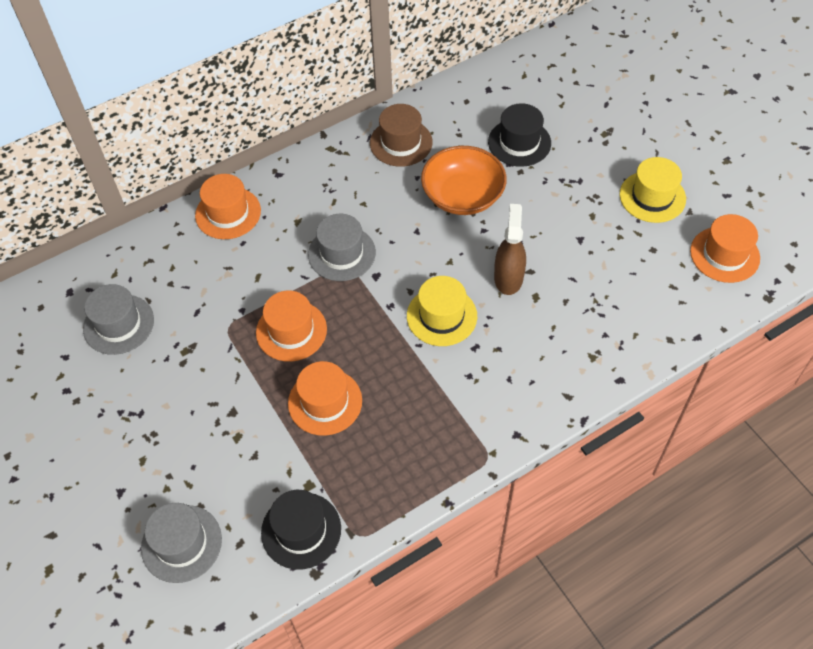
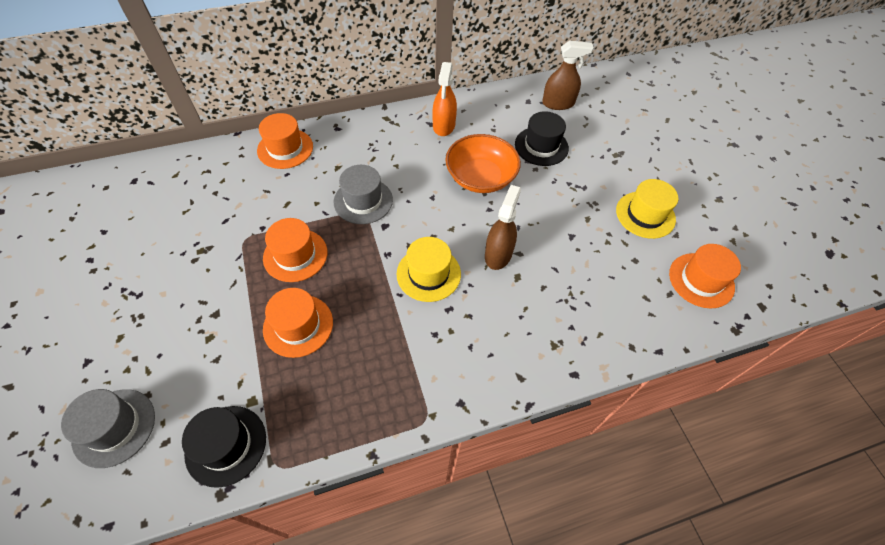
camera: 10 degrees right, 0 degrees up
grey hat [83,284,154,355] -> none
brown hat [370,104,433,167] -> orange spray bottle [432,62,457,136]
none -> brown spray bottle [542,40,594,110]

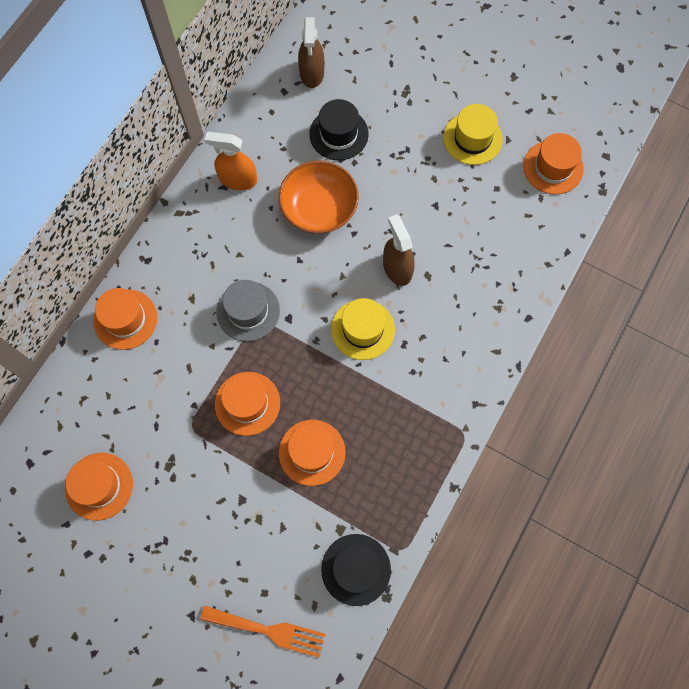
camera: 40 degrees left, 15 degrees up
grey hat [61,389,155,468] -> orange fork [200,606,325,658]
orange spray bottle [432,62,457,136] -> orange spray bottle turned 135 degrees clockwise [205,132,257,190]
brown spray bottle [542,40,594,110] -> brown spray bottle turned 135 degrees clockwise [298,17,324,88]
none -> orange hat [65,453,133,521]

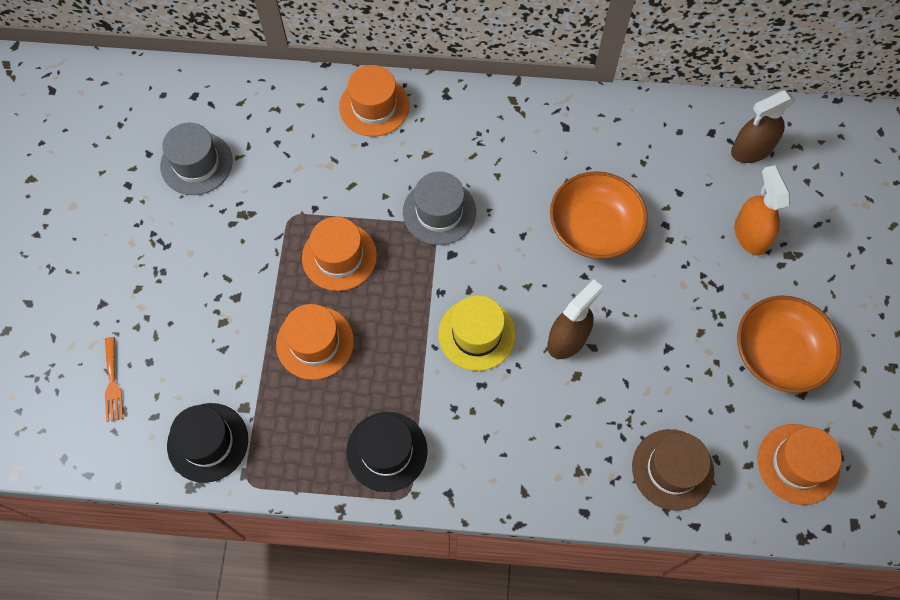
camera: 65 degrees right, 5 degrees down
orange hat [65,453,133,521] -> grey hat [160,123,233,195]
orange fork [200,606,325,658] -> orange fork [105,337,123,422], size x0.63
orange spray bottle [205,132,257,190] -> orange spray bottle moved to [735,165,790,256]
black hat [309,99,369,160] -> black hat moved to [346,412,428,492]
yellow hat [443,104,503,165] -> orange bowl [737,295,841,393]
none -> brown hat [632,429,714,511]

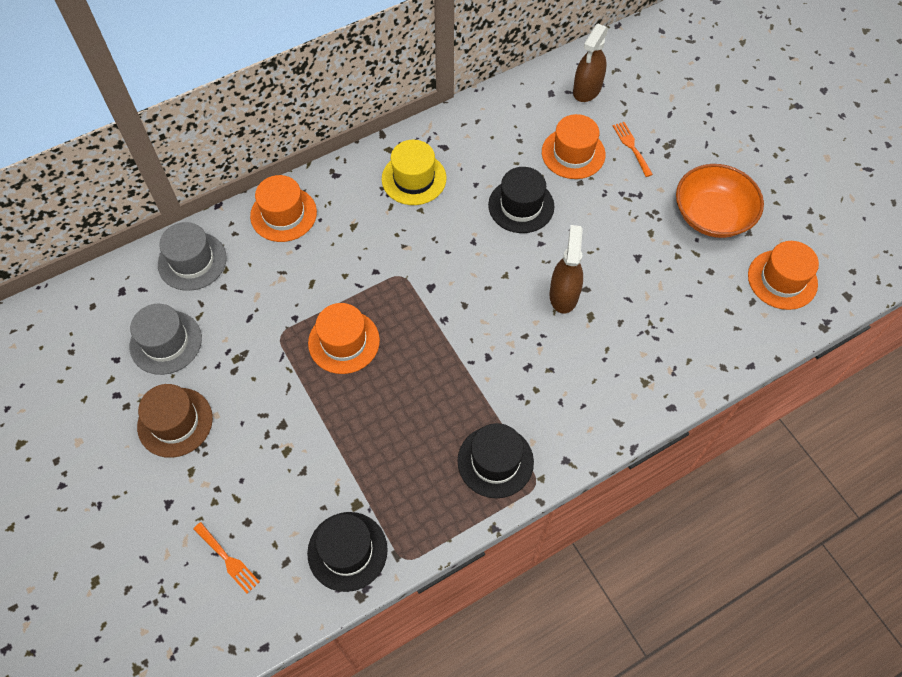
camera: 35 degrees left, 5 degrees down
orange hat [276,304,354,380] -> orange hat moved to [542,114,606,179]
grey hat [403,172,476,245] -> grey hat moved to [158,222,227,291]
yellow hat [438,295,516,371] -> yellow hat moved to [382,140,446,205]
orange bowl [550,171,648,259] -> black hat [488,167,554,233]
brown hat [632,429,714,511] -> brown hat moved to [137,384,213,458]
orange spray bottle [735,165,790,256] -> orange fork [613,122,653,177]

